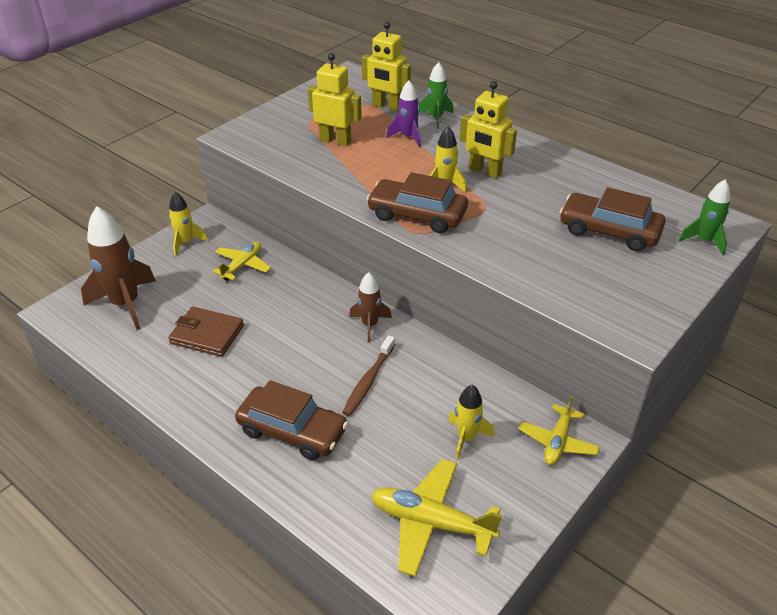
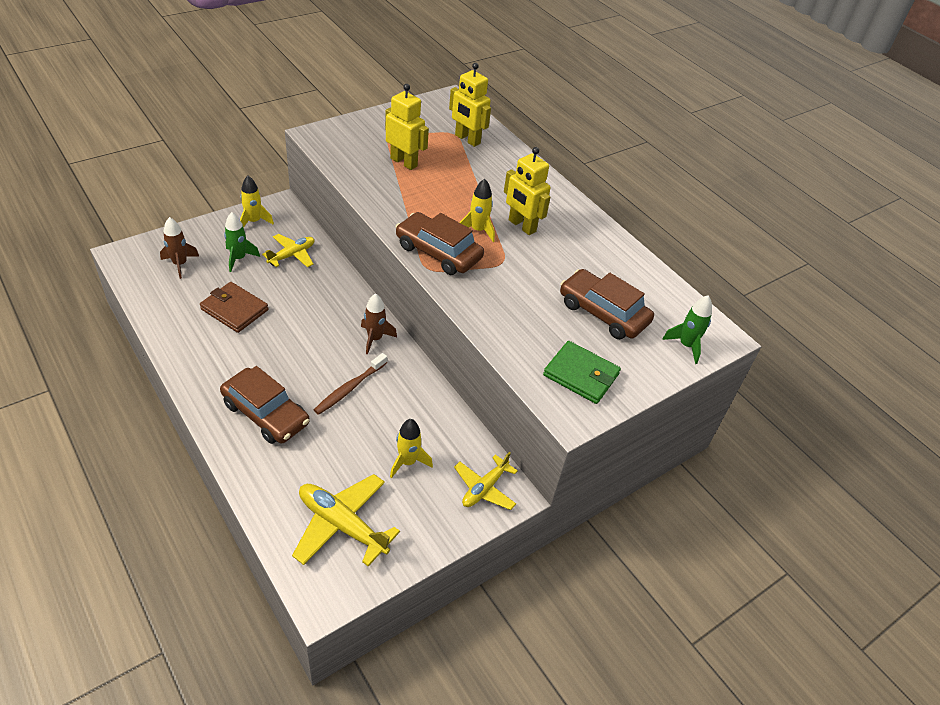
camera: 10 degrees right, 5 degrees up
brown rocket [81,206,156,330] -> brown rocket [160,217,199,279], size x0.57
purple rocket [386,80,421,147] -> none
green rocket [419,62,454,129] -> green rocket moved to [224,212,260,272]
none -> green wallet [543,341,621,404]

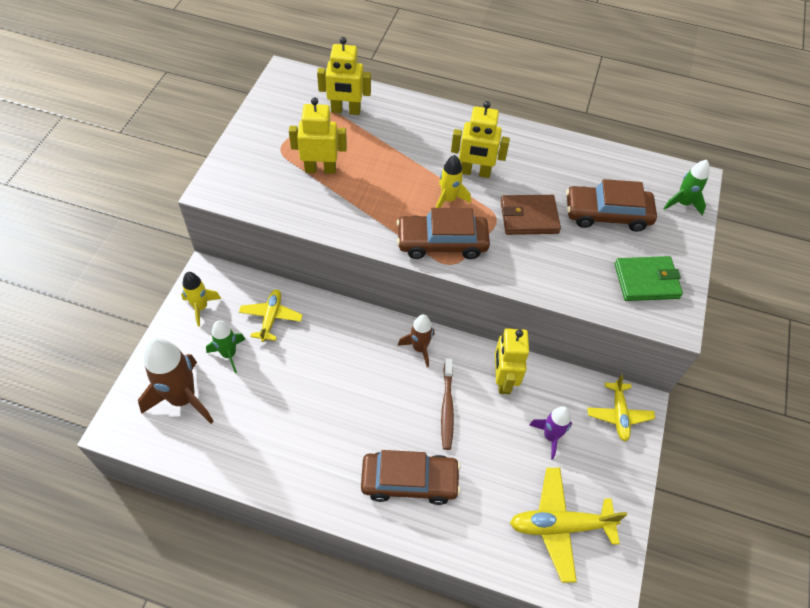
camera: 35 degrees left, 10 degrees up
brown rocket [160,217,199,279] -> brown rocket [138,338,214,424], size x1.77
brown wallet [200,282,269,333] -> brown wallet moved to [500,195,561,235]
yellow rocket [390,419,433,478] -> purple rocket [529,406,572,459]
none -> yellow robot [495,328,529,394]

